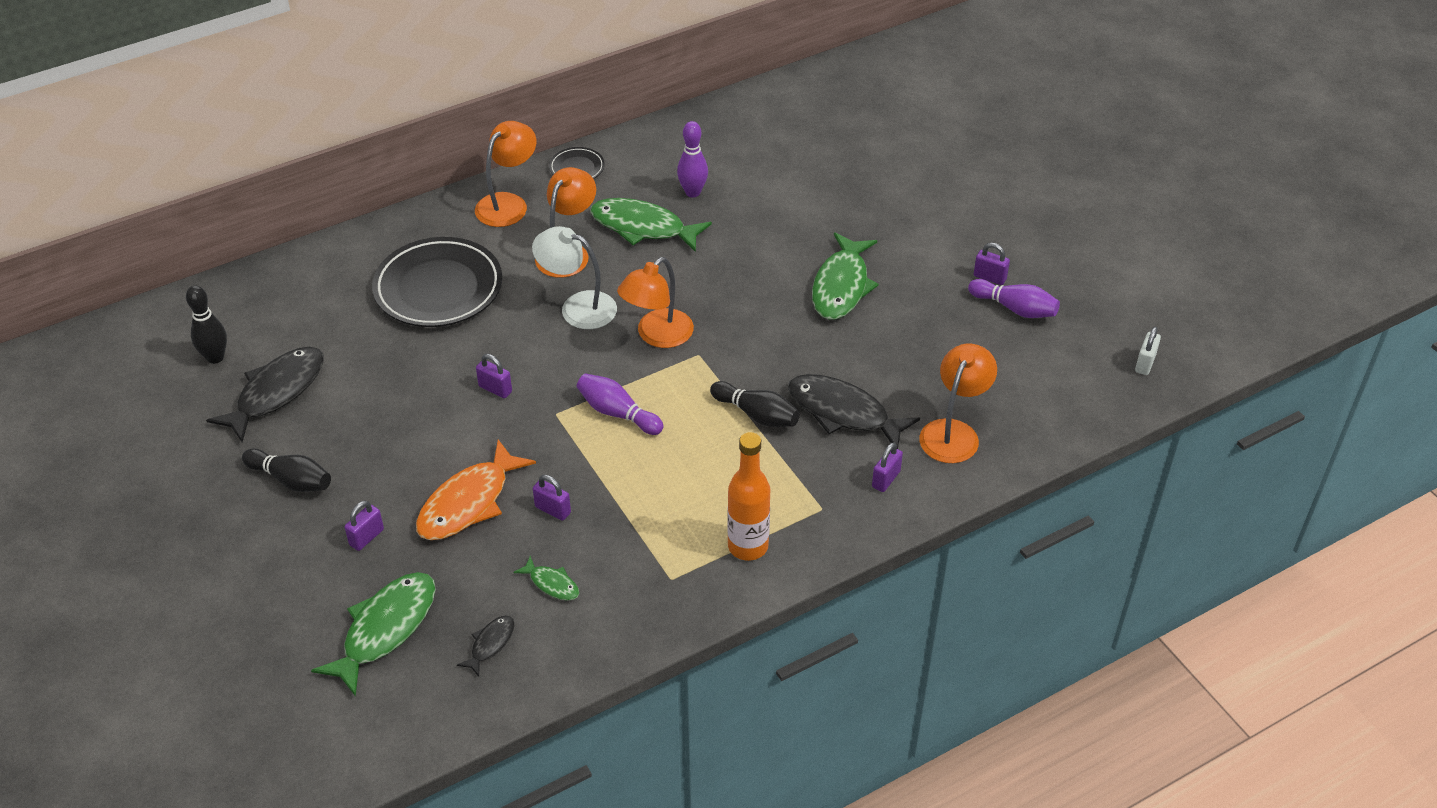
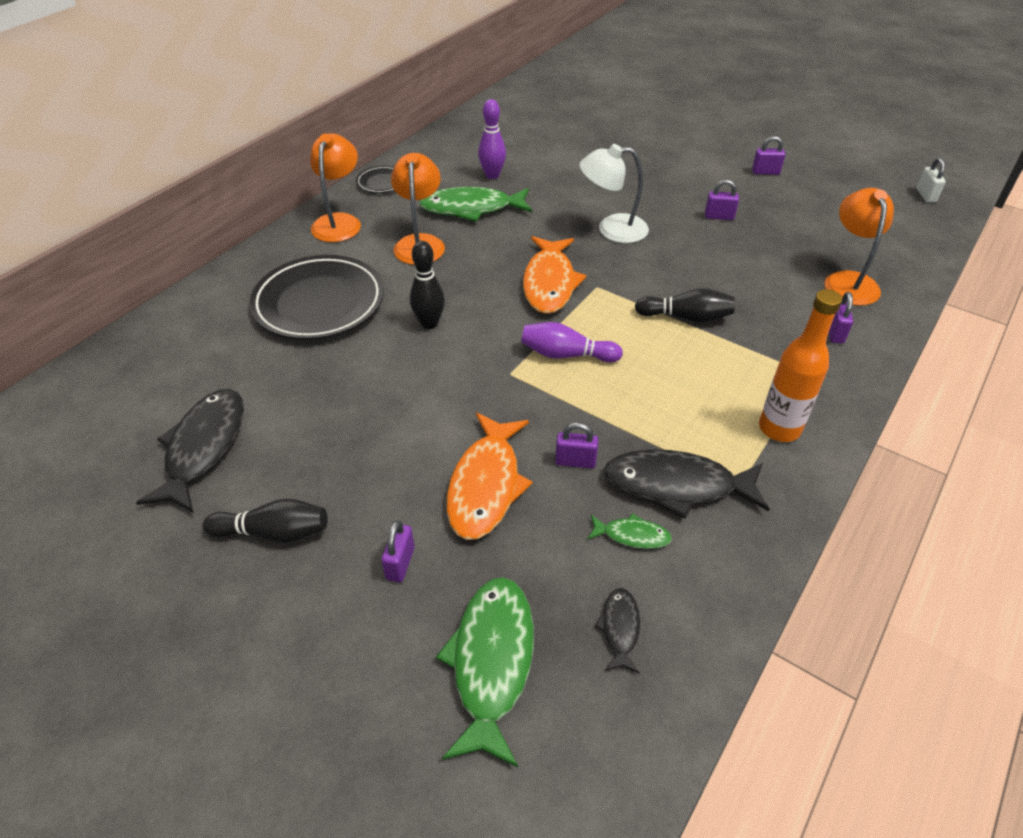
camera: 25 degrees left, 0 degrees up
black bowling pin [186,285,227,364] -> black bowling pin moved to [410,241,445,329]
purple padlock [476,354,512,398] -> purple padlock moved to [705,180,739,220]
white lamp [532,226,617,329] -> white lamp moved to [580,144,649,243]
orange lamp [617,257,694,348] -> orange fish [523,236,586,314]
black fish [788,374,920,449] -> black fish moved to [603,449,769,519]
green fish [812,232,879,320] -> none
purple bowling pin [968,279,1060,318] -> none

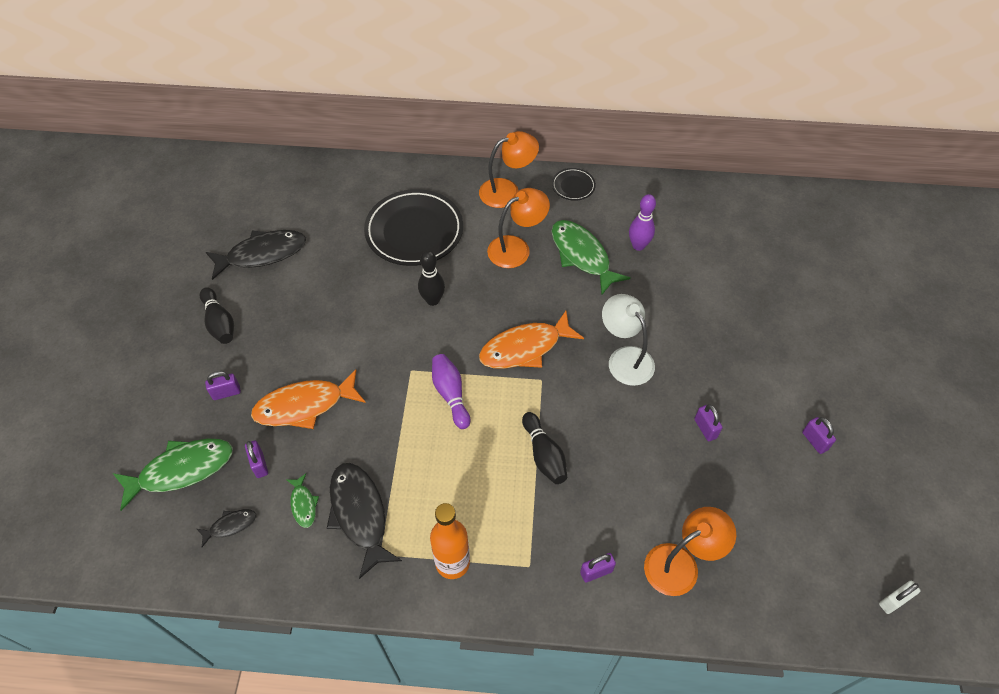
camera: 60 degrees right, 10 degrees up
purple padlock [555,423,599,468] -> purple padlock moved to [245,441,268,478]

